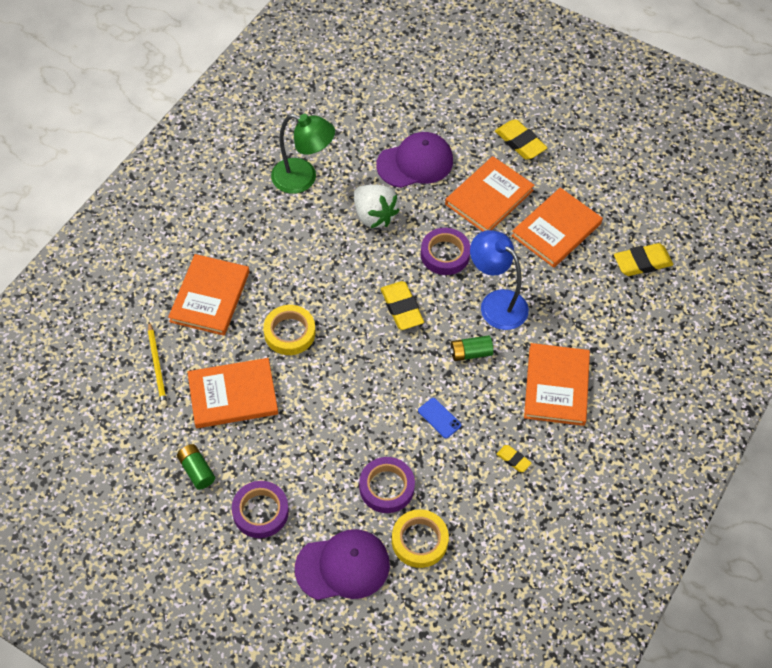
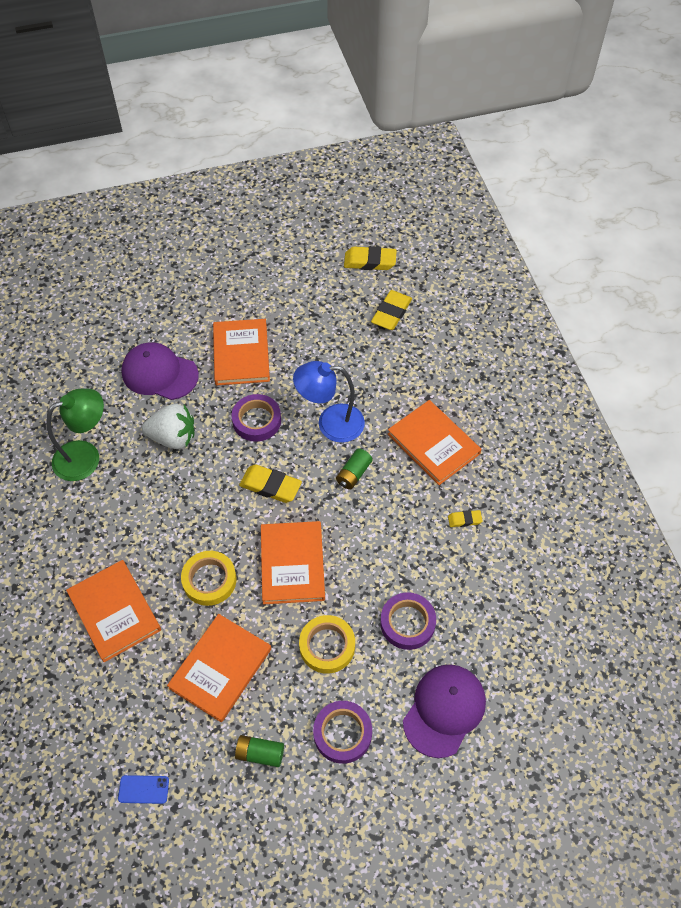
camera: 45 degrees left, 0 degrees up
yellow pencil [148,322,167,407] -> none
purple cap [376,132,453,188] -> purple cap turned 90 degrees counterclockwise [121,342,199,400]
yellow tape [392,509,449,568] -> yellow tape moved to [299,615,355,674]
blue phone [418,398,461,438] -> blue phone moved to [118,775,169,804]
yellow eraser [495,119,547,160] -> yellow eraser moved to [344,246,397,270]
orange book [511,187,603,268] -> orange book moved to [261,521,325,604]

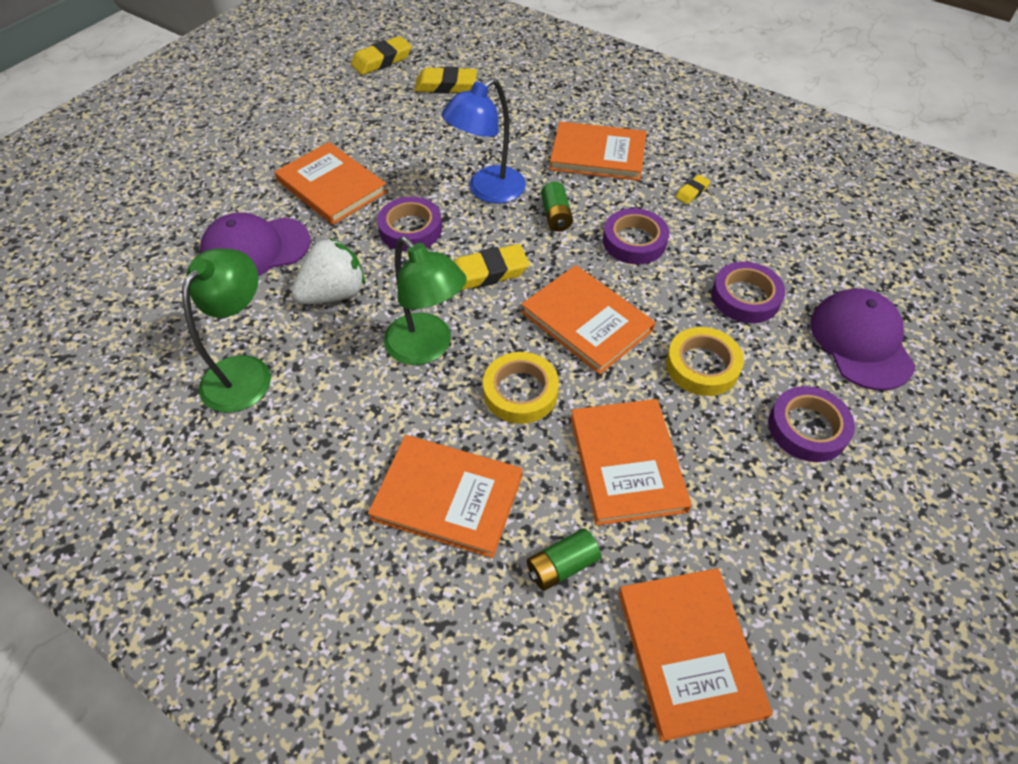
camera: 40 degrees left, 5 degrees down
blue phone [118,775,169,804] -> orange book [618,568,773,742]
green battery [234,735,284,767] -> green battery moved to [527,528,601,591]
yellow eraser [371,290,412,330] -> yellow eraser turned 75 degrees counterclockwise [414,67,477,93]
none -> green lamp [384,236,467,365]
none -> purple tape [603,208,669,264]

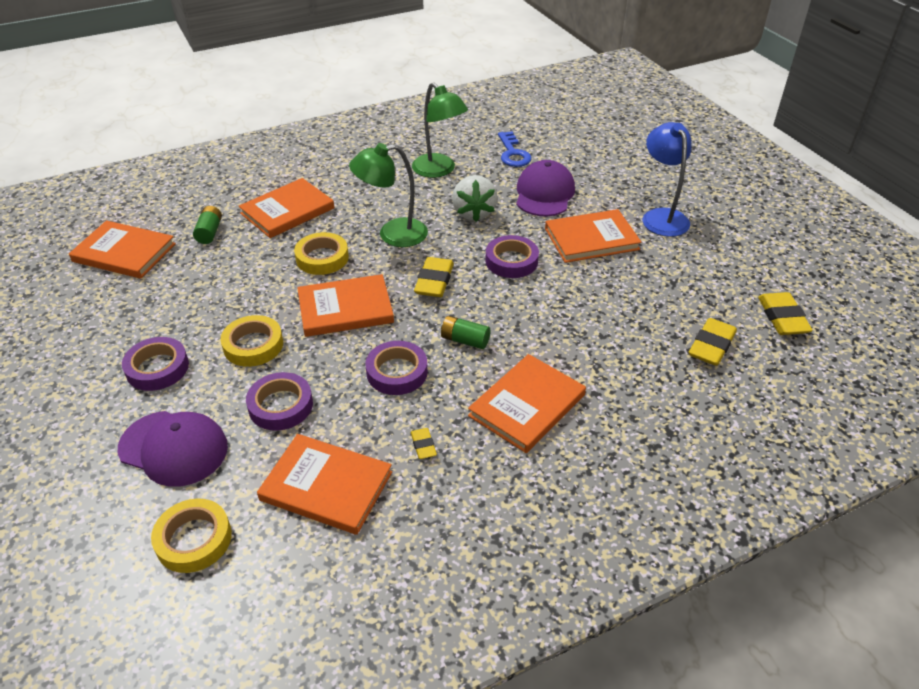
camera: 120 degrees right, 10 degrees down
blue lamp [441,78,526,204] -> blue lamp moved to [643,122,691,237]
orange book [570,399,692,526] -> orange book moved to [257,434,392,535]
none -> yellow tape [151,498,232,573]
none -> blue key [498,131,532,167]

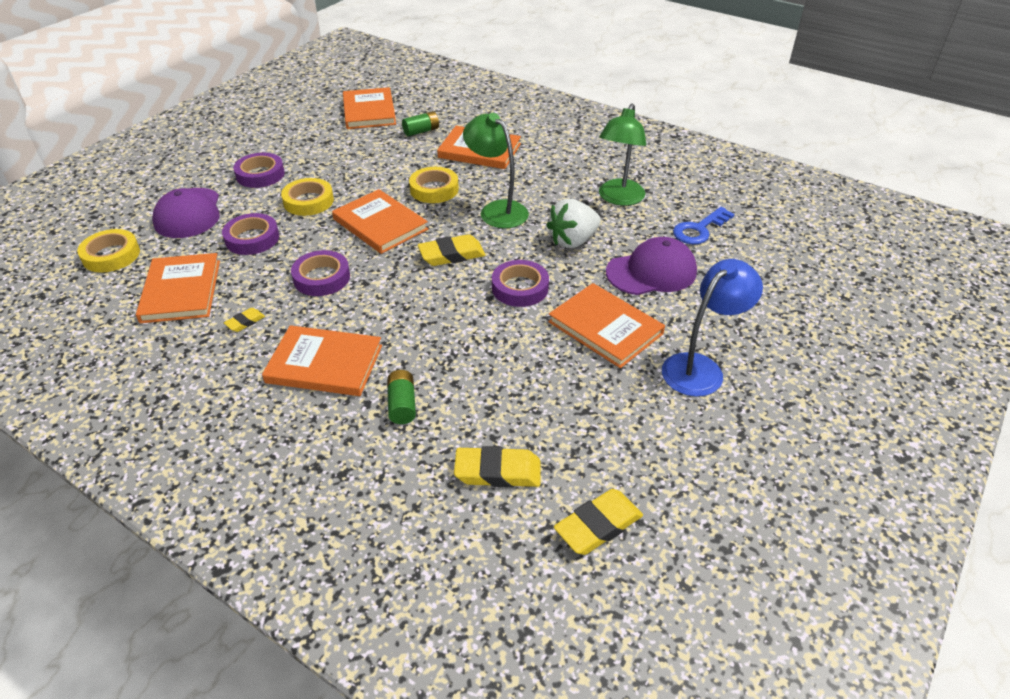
camera: 60 degrees right, 0 degrees up
green battery [441,316,490,349] -> green battery moved to [387,370,416,424]

